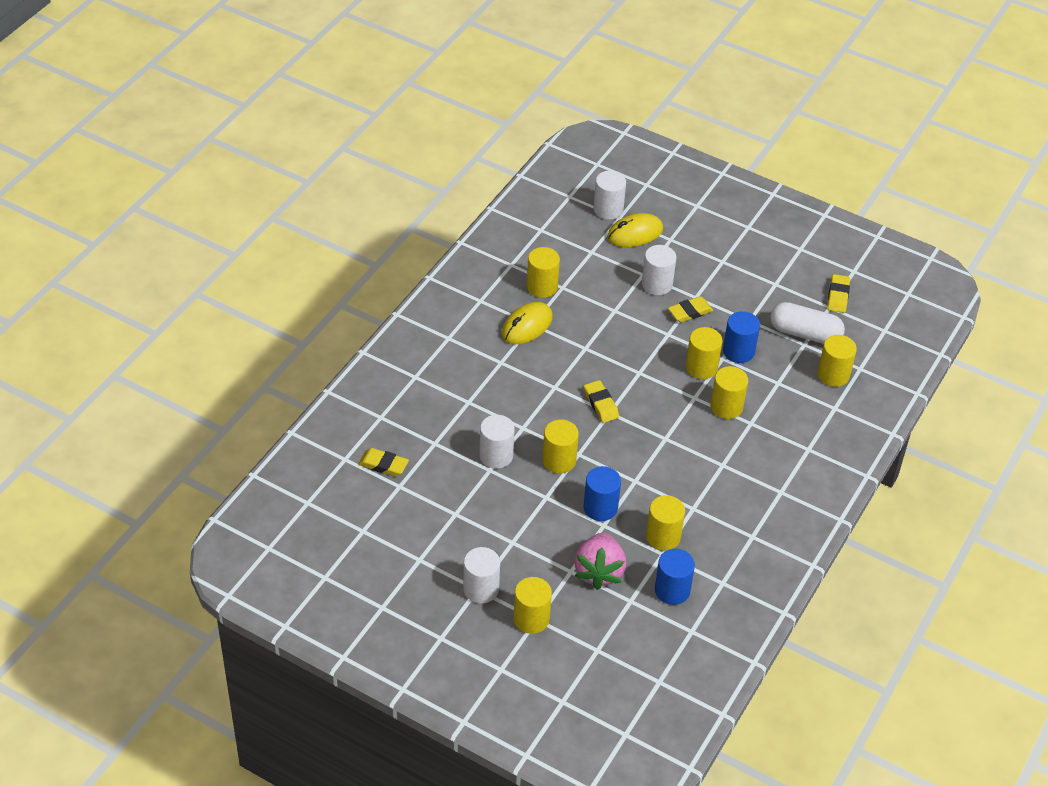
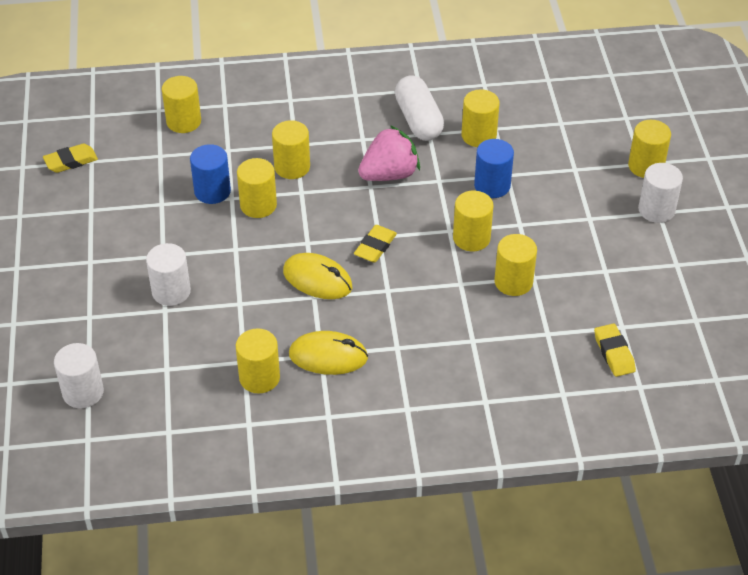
camera: 125 degrees left, 0 degrees up
white cylinder [479,415,515,469] -> yellow cylinder [494,234,537,296]
pink strawberry [574,533,626,590] -> pink strawberry moved to [358,125,420,181]
yellow mouse [607,213,663,247] -> yellow mouse moved to [283,253,353,299]
blue cylinder [655,549,695,605] -> none
yellow eraser [668,296,713,322] -> none
white capsule [770,302,845,344] -> white capsule moved to [395,75,444,141]

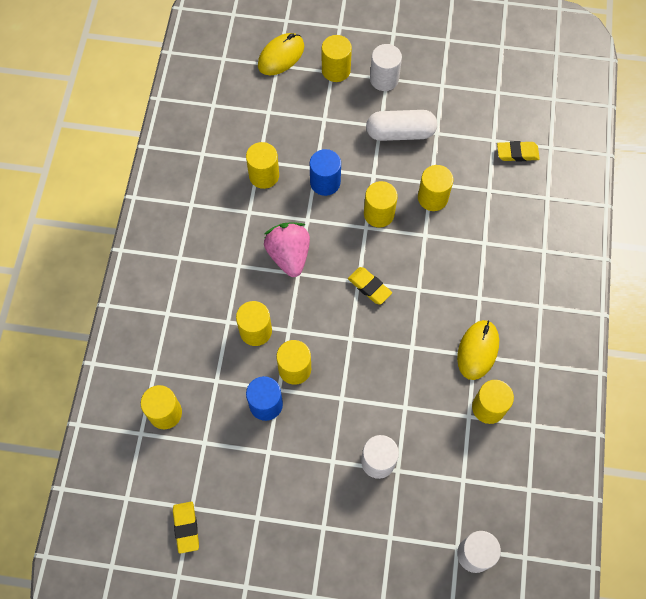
camera: 75 degrees left, 20 degrees up
yellow mouse [283,253,353,299] -> yellow mouse moved to [258,33,304,75]
white capsule [395,75,444,141] -> white capsule moved to [366,110,437,141]

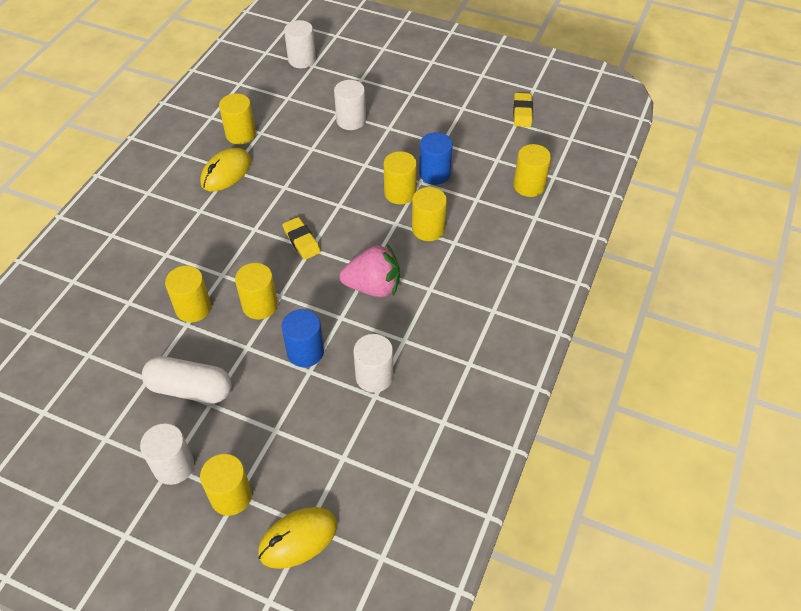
camera: 165 degrees left, 15 degrees down
yellow cylinder [246,142,279,189] -> white cylinder [353,334,393,393]
pink strawberry [264,222,310,277] -> pink strawberry turned 90 degrees counterclockwise [339,244,400,297]
yellow eraser [497,141,540,162] -> none

